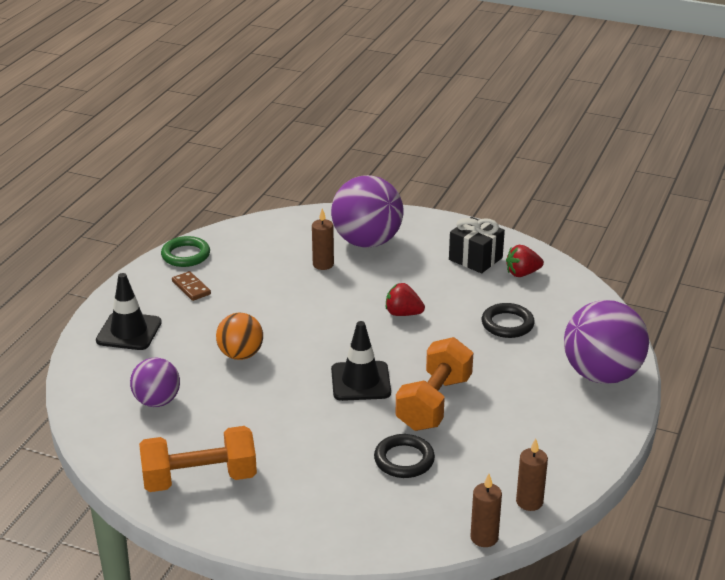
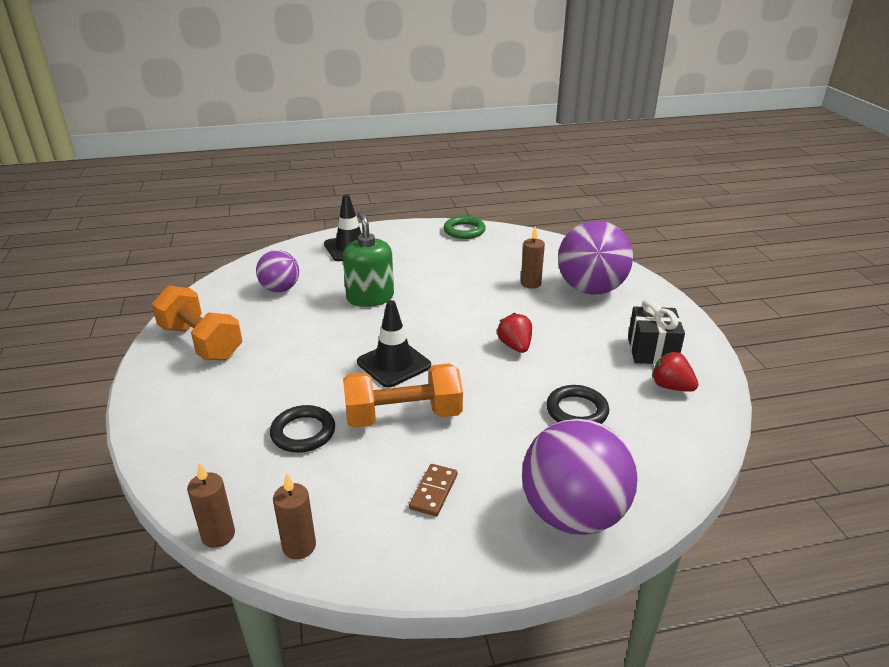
camera: 55 degrees right, 0 degrees up
brown domino [172,271,211,301] -> brown domino moved to [409,464,457,517]
orange ball [216,313,263,360] -> green soap dispenser [343,211,394,307]

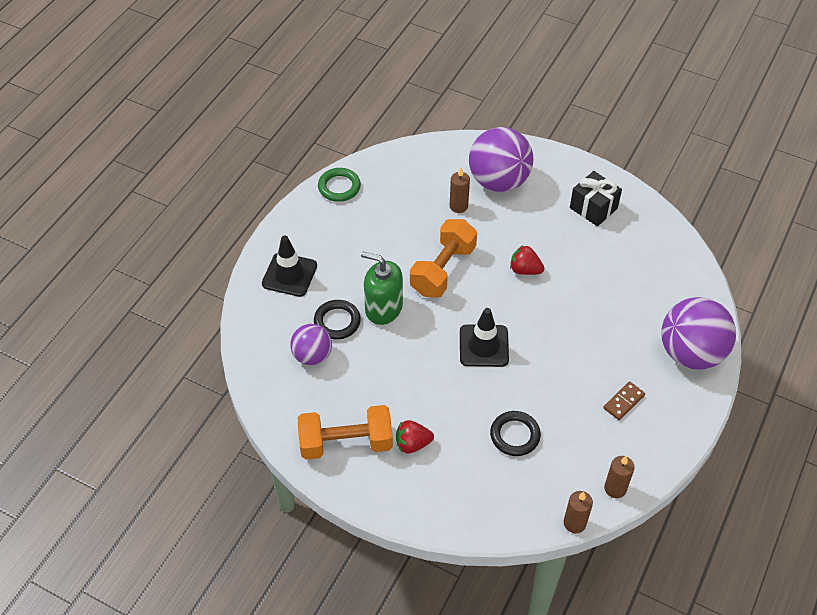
camera: 50 degrees left, 20 degrees up
orange dumbbell [343,363,463,428] -> orange dumbbell moved to [410,219,477,298]
brown domino [409,464,457,517] -> brown domino turned 75 degrees clockwise [603,381,645,420]
black ring [546,385,609,424] -> black ring moved to [314,300,361,340]
red strawberry [652,352,699,392] -> red strawberry moved to [396,420,434,454]

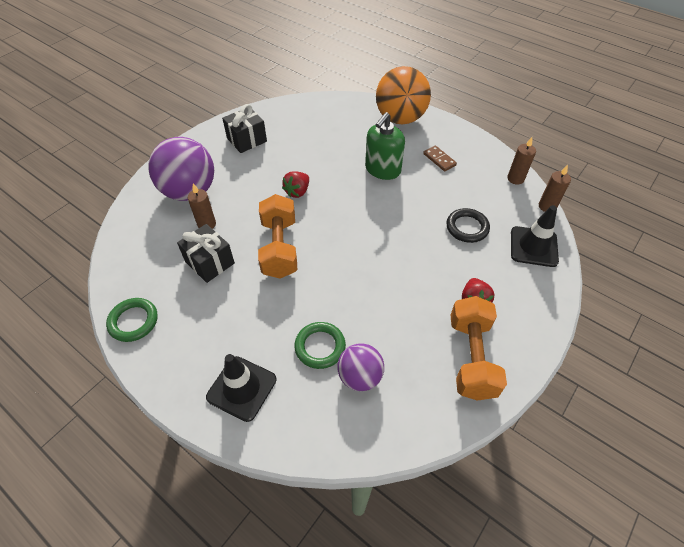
camera: 80 degrees left, 0 degrees up
black ring [314,300,361,340] -> green ring [294,322,346,369]
green soap dispenser [361,252,403,325] -> green soap dispenser moved to [365,112,405,180]
orange dumbbell [410,219,477,298] -> orange dumbbell turned 45 degrees clockwise [258,194,297,278]
black traffic cone [460,308,509,367] -> black traffic cone moved to [511,205,559,267]
purple ball [661,297,736,370] -> orange ball [376,66,431,124]
none -> black gift [177,224,235,283]

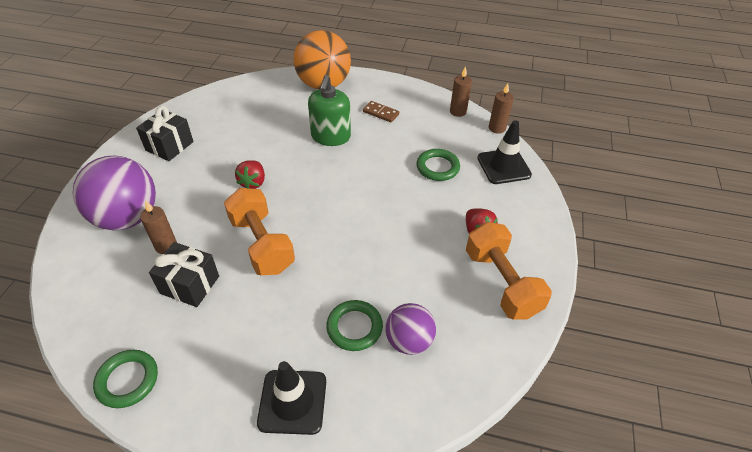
camera: 25 degrees left, 5 degrees down
black ring [446,208,490,243] -> green ring [417,149,460,181]

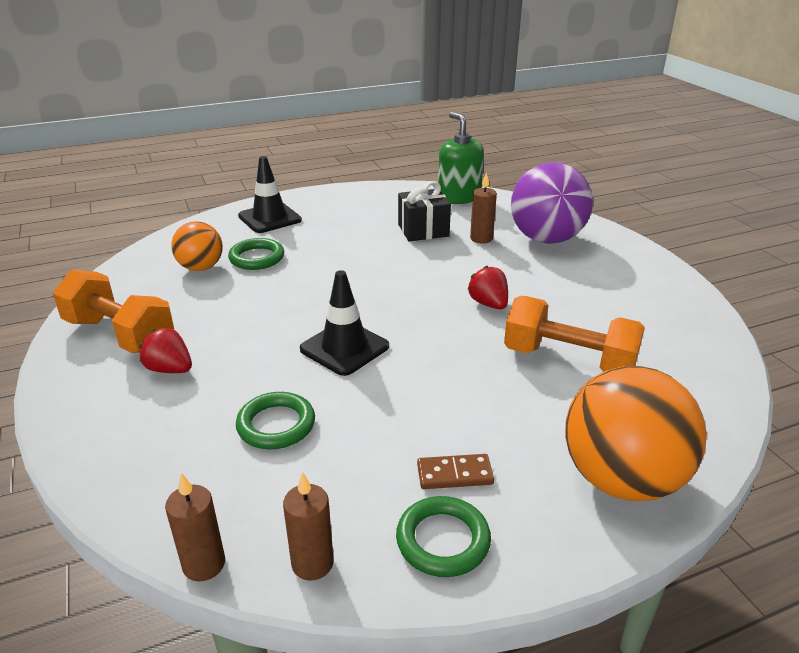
camera: 145 degrees right, 15 degrees down
green ring [93,350,158,408] -> green ring moved to [396,496,491,577]
black gift [136,106,194,161] -> none
orange dumbbell [224,188,295,275] -> orange dumbbell moved to [504,296,645,372]
green soap dispenser [308,75,351,146] -> green soap dispenser moved to [438,112,484,204]
purple ball [385,303,436,355] -> orange ball [171,221,223,271]
black traffic cone [477,120,532,184] -> black traffic cone moved to [300,270,389,376]

